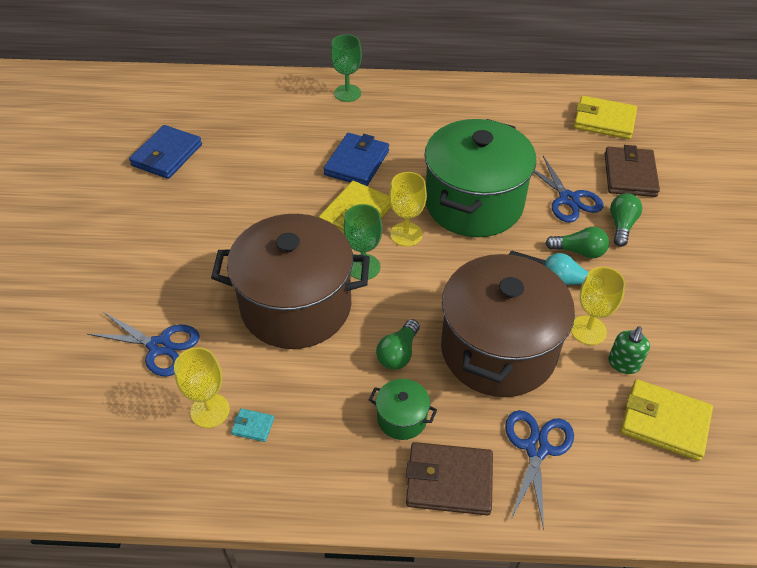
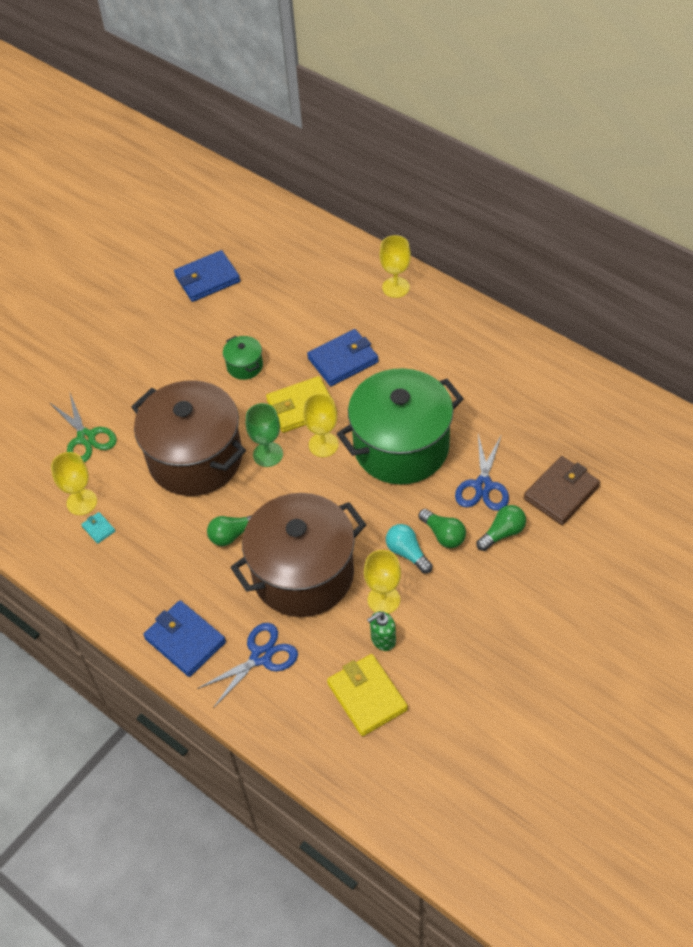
camera: 40 degrees right, 5 degrees up
blue scissors [87,312,200,377] -> green scissors [49,394,117,462]
green goblet [331,34,362,102] -> yellow goblet [380,235,411,298]
green pot [369,379,437,440] -> green pot moved to [223,336,263,380]
brown wallet [406,442,493,515] -> blue wallet [143,600,226,677]
yellow wallet [574,96,637,139] -> none

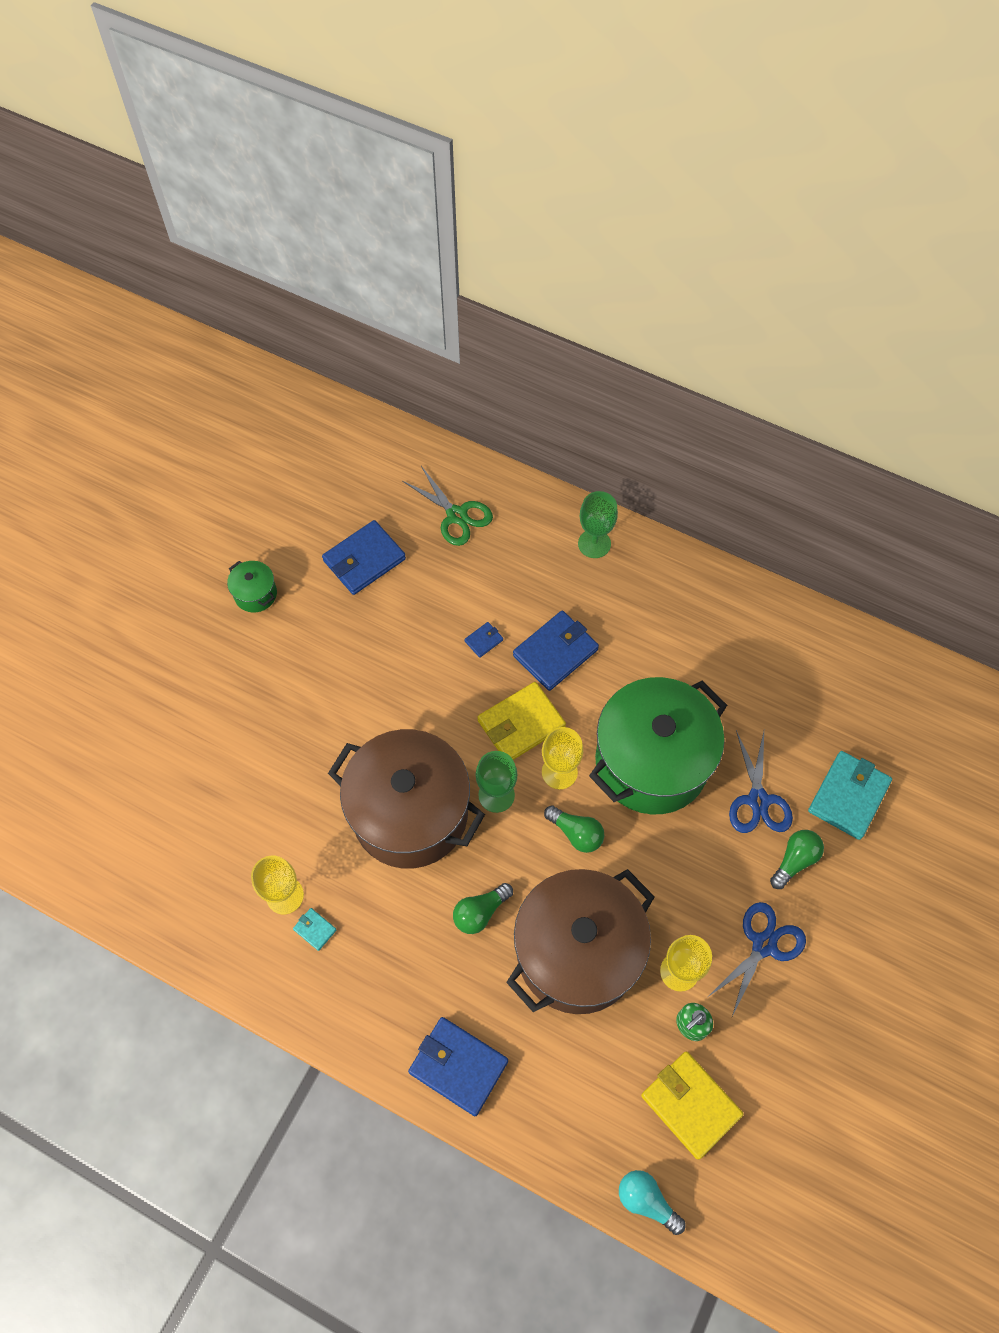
camera: 15 degrees left, 10 degrees up
green scissors [49,394,117,462] -> green scissors moved to [403,466,493,546]
blue scissors [197,623,298,708] -> blue scissors moved to [708,902,806,1017]
green pot [223,336,263,380] -> green pot moved to [227,561,277,613]
yellow goblet [380,235,411,298] -> green goblet [578,491,618,558]
turquoise light bulb [386,524,433,574] -> turquoise light bulb moved to [619,1170,685,1235]
green light bulb [418,509,466,548] -> green light bulb moved to [544,805,604,853]
brown wallet [524,456,600,525] -> turquoise wallet [808,751,892,840]
none -> blue wallet [464,622,503,658]

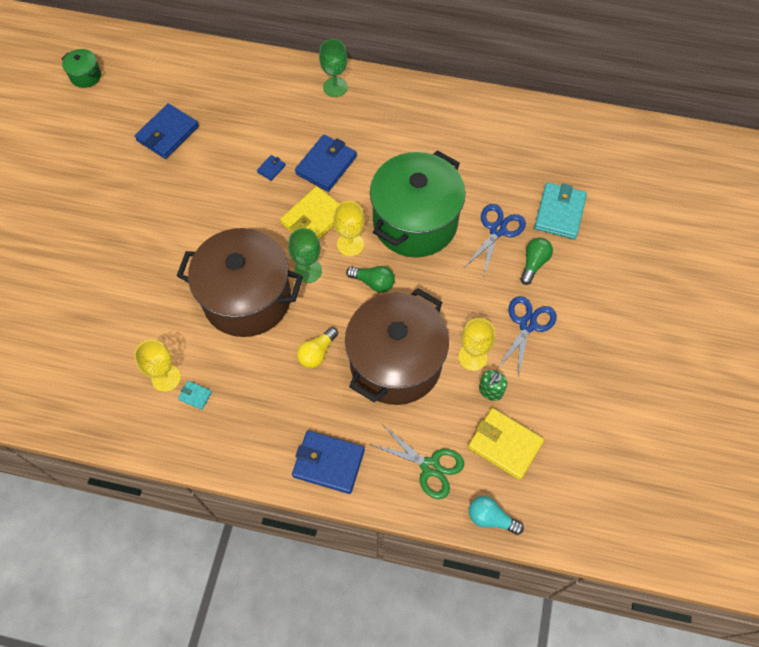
camera: 15 degrees left, 0 degrees up
green pot [227,561,277,613] -> green pot moved to [61,49,101,88]
green scissors [403,466,493,546] -> green scissors moved to [372,425,464,499]
green light bulb [453,883,513,934] -> yellow light bulb [297,327,338,369]
blue scissors [729,730,793,833] -> blue scissors turned 135 degrees counterclockwise [465,204,526,278]

